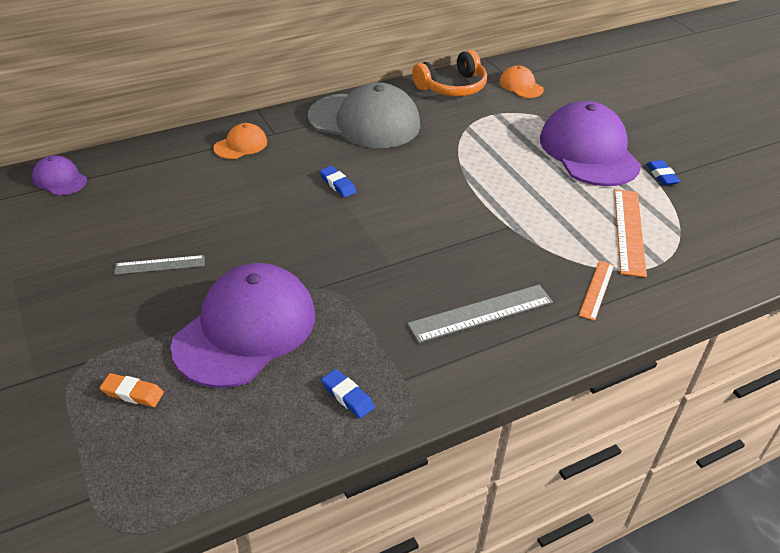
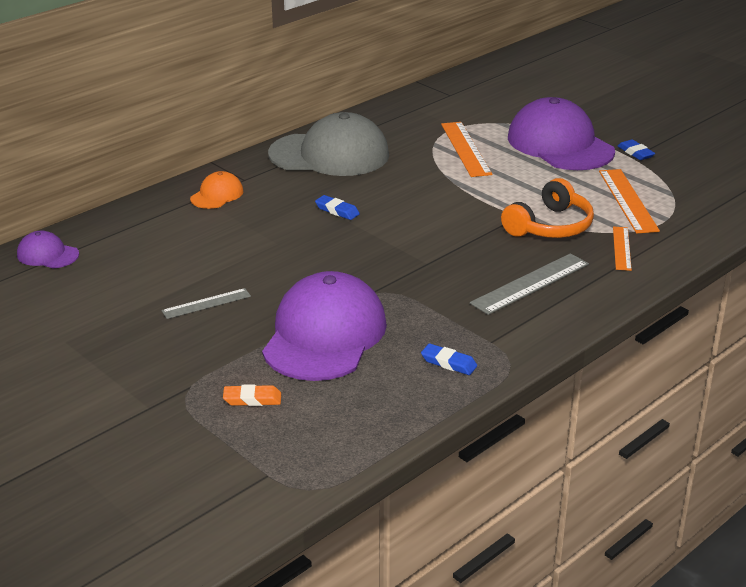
camera: 15 degrees left, 10 degrees down
orange headphones [412,50,487,96] -> orange headphones moved to [501,178,594,238]
orange cap [499,65,544,98] -> none
none -> orange ruler [441,122,492,177]

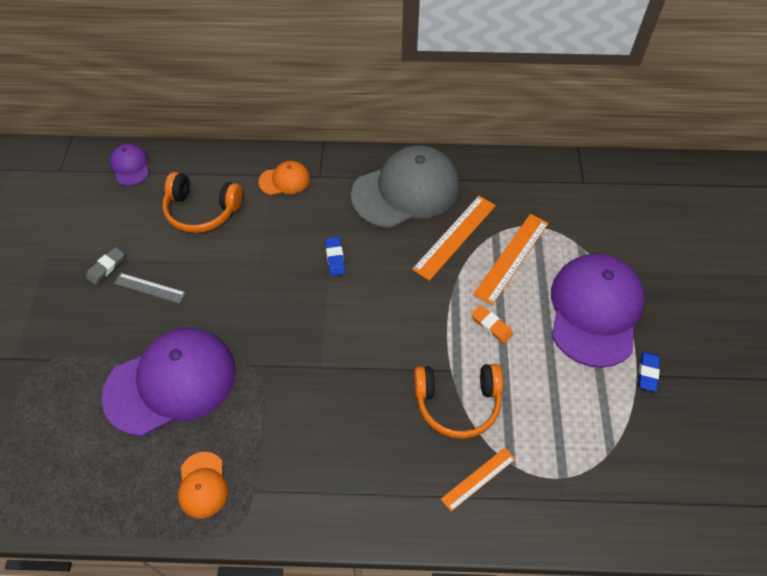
camera: 45 degrees right, 25 degrees up
orange eraser [223,384,281,406] -> orange eraser moved to [471,305,513,344]
grey cap [268,112,389,176] -> grey cap turned 75 degrees counterclockwise [351,145,460,228]
blue eraser [421,343,477,375] -> orange cap [178,452,228,519]
grey ruler [470,253,589,315] -> none
orange ruler [599,169,660,233] -> orange ruler moved to [412,196,496,281]
none -> grey eraser [86,247,125,285]
none -> orange headphones [163,172,243,233]

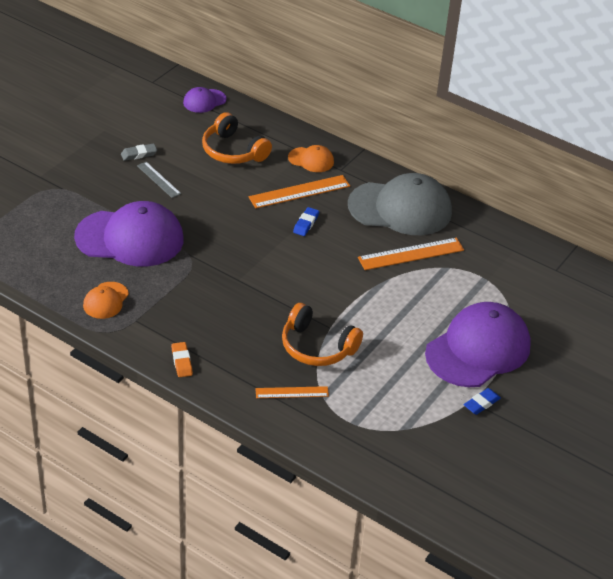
camera: 30 degrees right, 15 degrees down
purple cap [110,144,149,186] -> purple cap turned 135 degrees counterclockwise [183,87,227,113]
orange eraser [471,305,513,344] -> orange eraser moved to [171,342,193,377]
orange ruler [473,214,549,305] -> orange ruler moved to [249,175,350,209]

